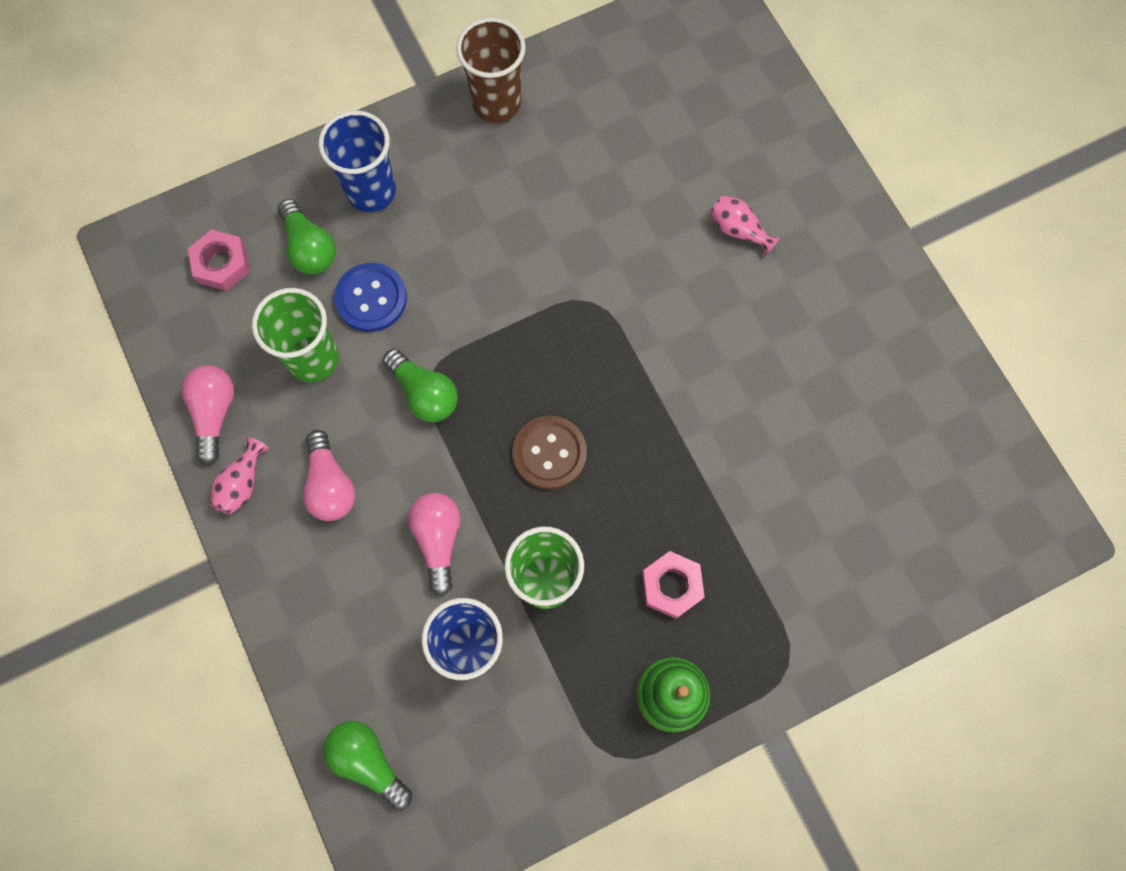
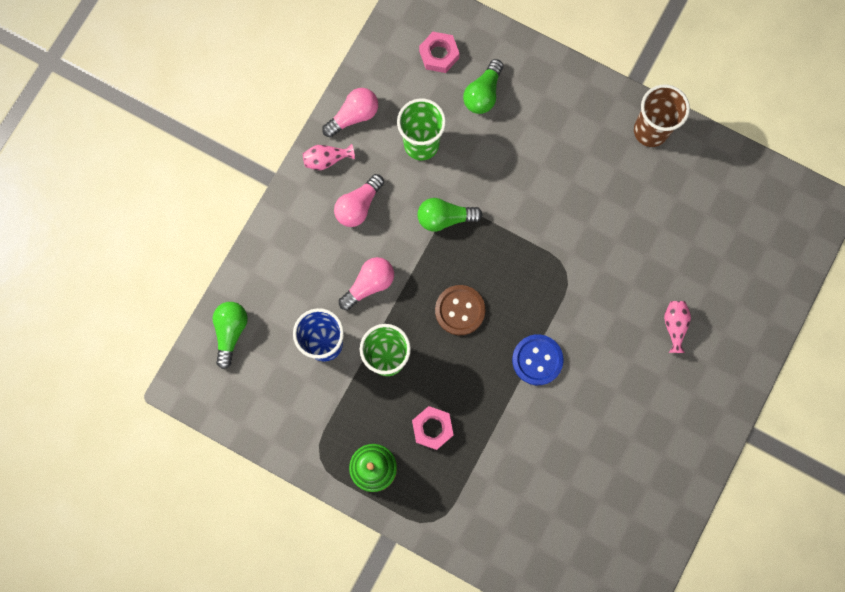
camera: 55 degrees right, 5 degrees up
blue cup [318,110,396,212] -> none
blue button [334,263,407,332] -> blue button moved to [512,334,564,385]
green light bulb [383,349,458,422] -> green light bulb turned 75 degrees clockwise [417,198,483,232]

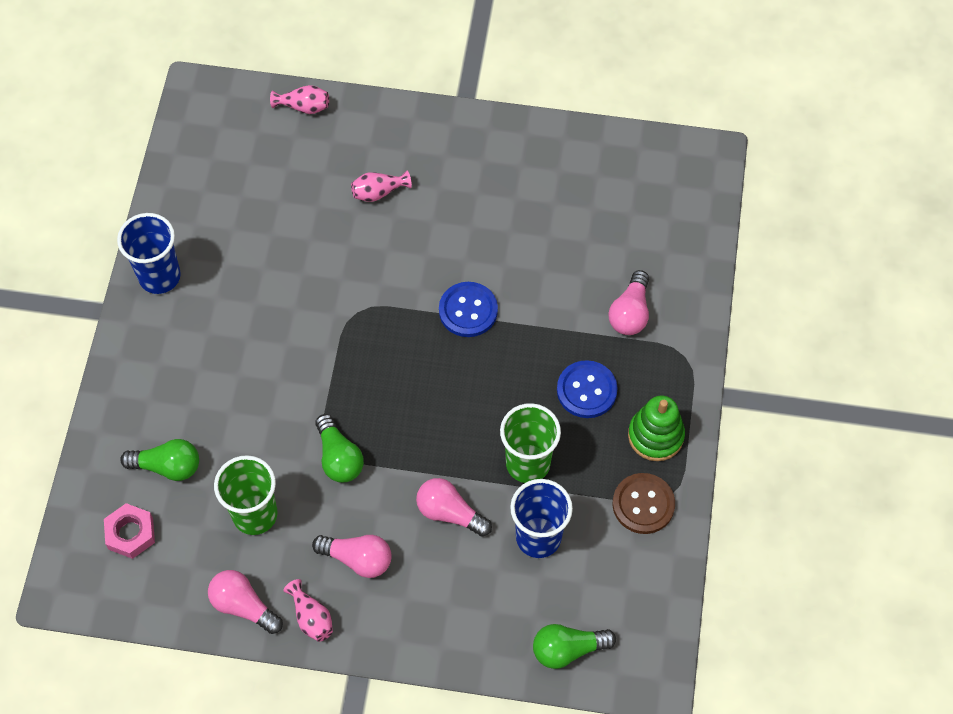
camera: 110 degrees left, 15 degrees down
pink nut [412,406,454,450] -> blue button [557,360,618,418]
brown button [435,285,485,335] -> brown button moved to [613,473,675,534]
brown cup [634,84,690,147] -> blue cup [117,213,181,294]
none -> pink vase [270,85,329,114]
none -> pink light bulb [608,270,649,335]

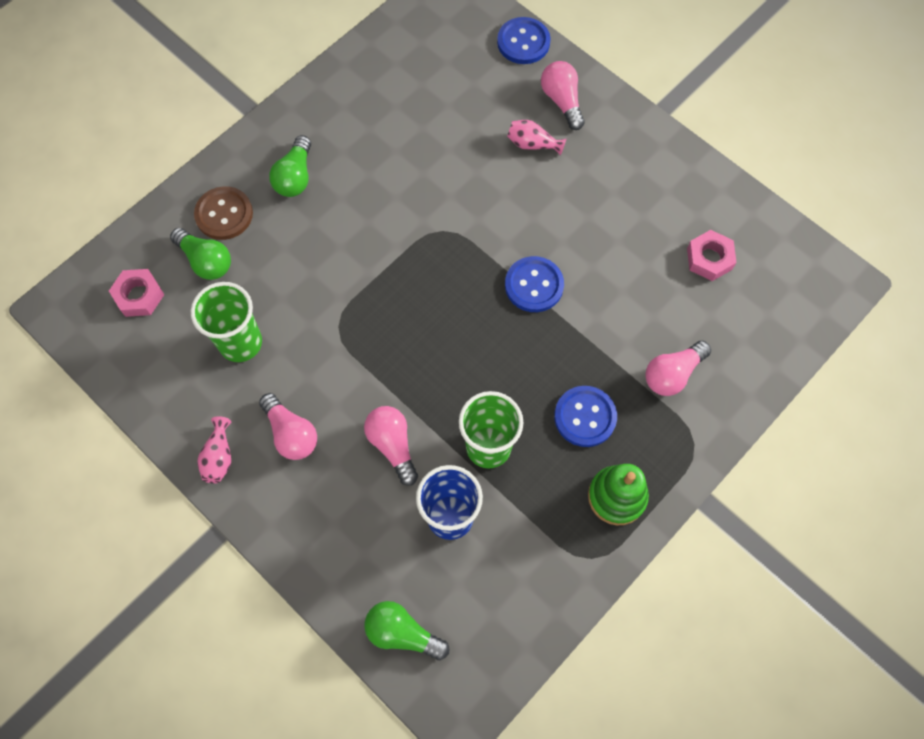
camera: 35 degrees right, 5 degrees up
blue cup [117,213,181,294] -> none
pink light bulb [208,570,283,634] -> pink light bulb moved to [541,61,585,130]
pink vase [270,85,329,114] -> blue button [497,17,551,64]
green light bulb [315,414,364,483] -> green light bulb moved to [269,135,311,197]
brown button [613,473,675,534] -> brown button moved to [194,186,253,240]
none -> pink nut [687,230,737,281]

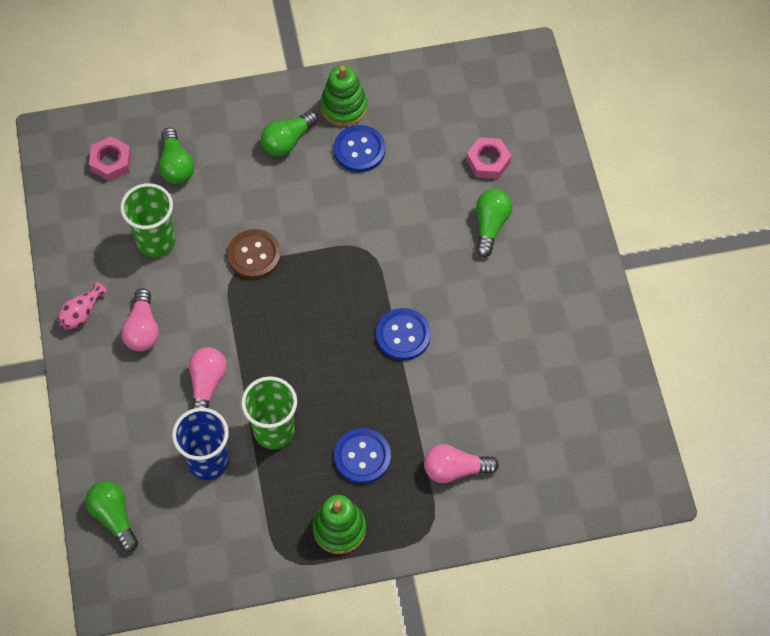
camera: 35 degrees right, 5 degrees down
brown button [194,186,253,240] -> brown button moved to [227,229,281,279]
blue button [497,17,551,64] -> blue button moved to [334,125,385,172]
pink vase [507,120,566,156] -> green light bulb [476,189,512,257]
pink light bulb [541,61,585,130] -> none
pink nut [687,230,737,281] -> pink nut moved to [466,138,511,179]
none -> green stacking toy [320,65,367,126]

